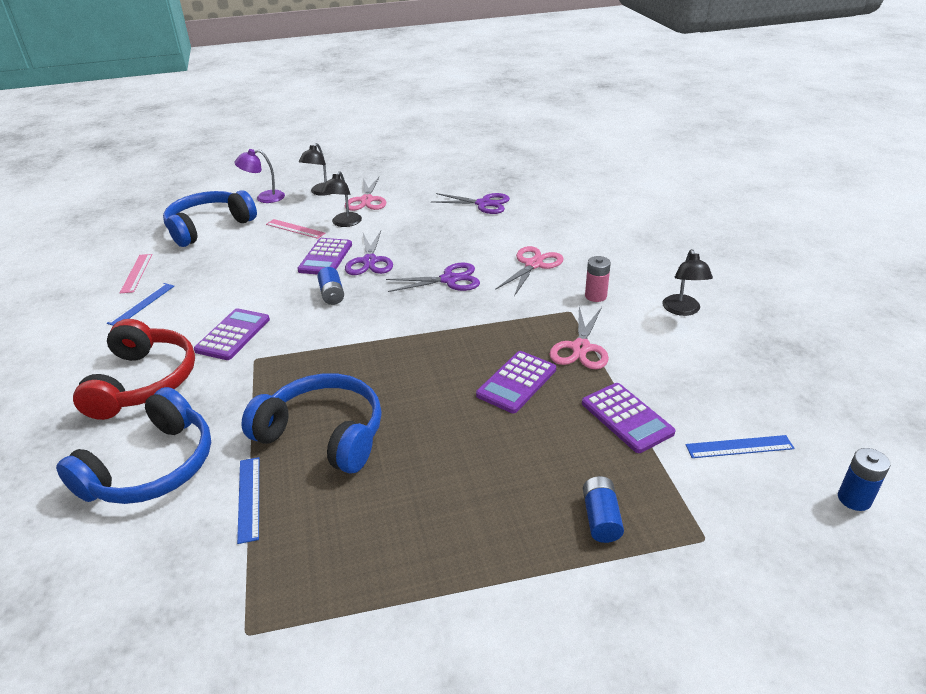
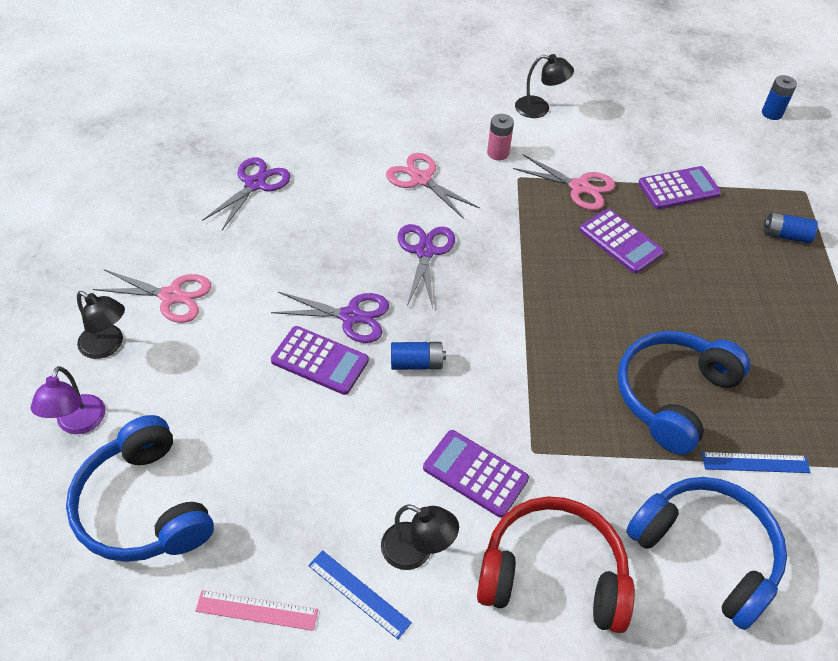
camera: 80 degrees left, 15 degrees up
pink ruler [266,219,325,239] -> none
black lamp [321,171,362,227] -> black lamp moved to [381,504,459,570]
blue ruler [686,435,794,458] -> none

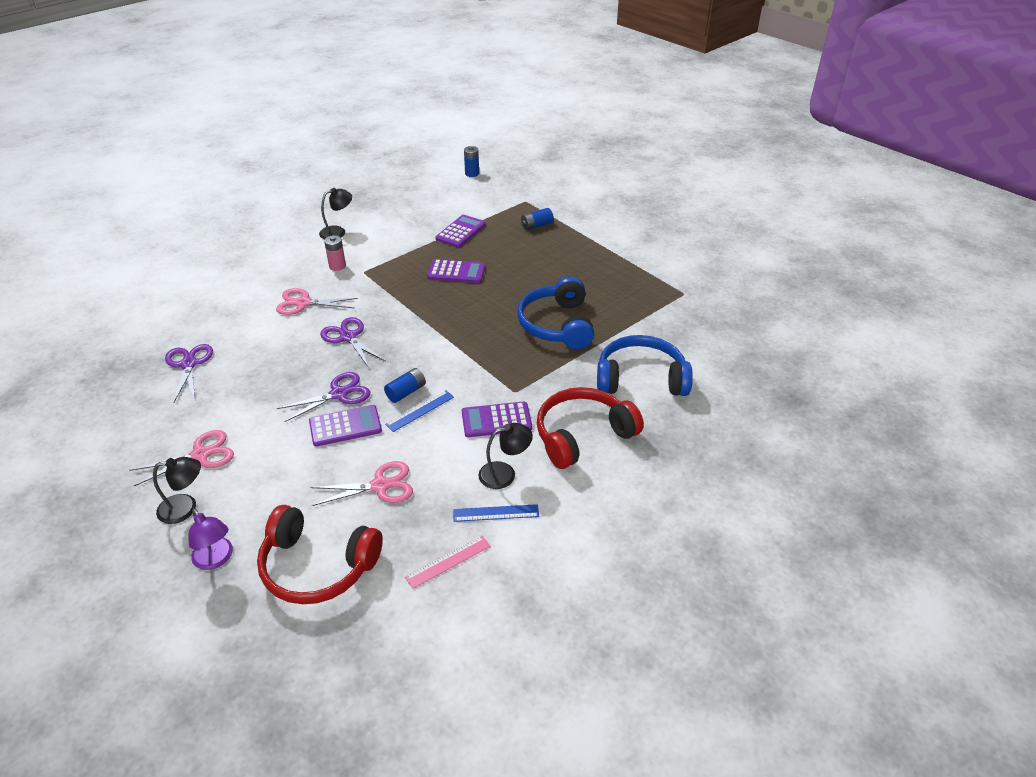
camera: 40 degrees left, 10 degrees down
blue headphones [66,415,214,562] -> red headphones [257,505,383,604]
pink scissors [513,154,615,210] -> pink scissors moved to [310,461,413,506]
blue ruler [702,452,811,473] -> blue ruler moved to [385,390,454,432]

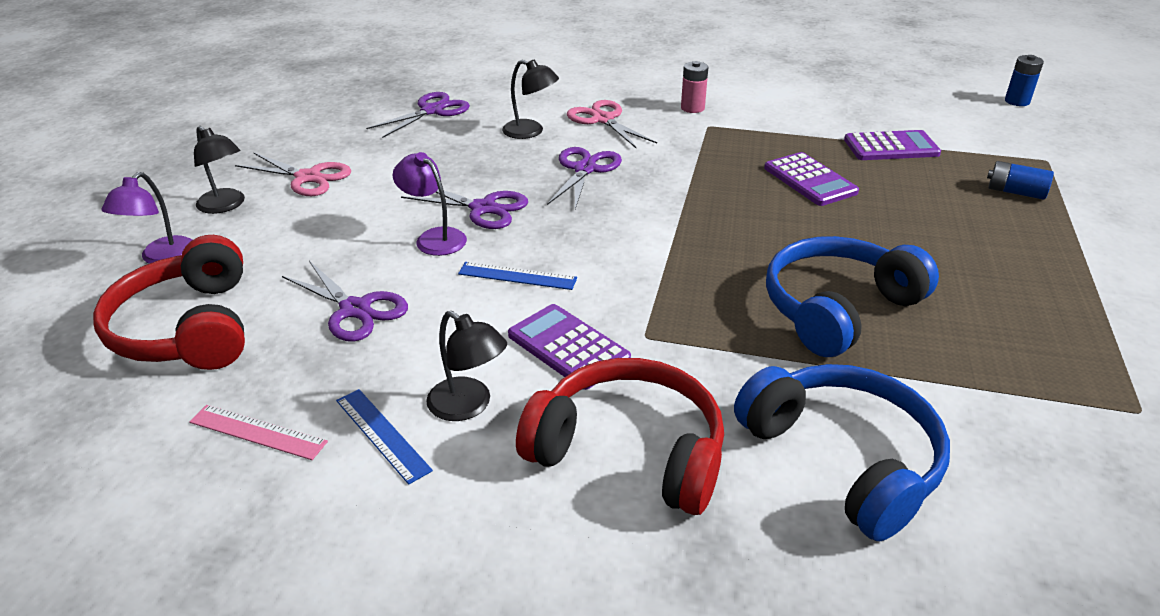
camera: 55 degrees right, 5 degrees down
purple calculator [309,405,382,447] -> purple lamp [393,152,467,256]
pink scissors [310,461,413,506] -> purple scissors [282,261,408,342]
black lamp [319,188,352,239] -> black lamp moved to [502,59,559,139]
blue battery [384,368,426,403] -> none

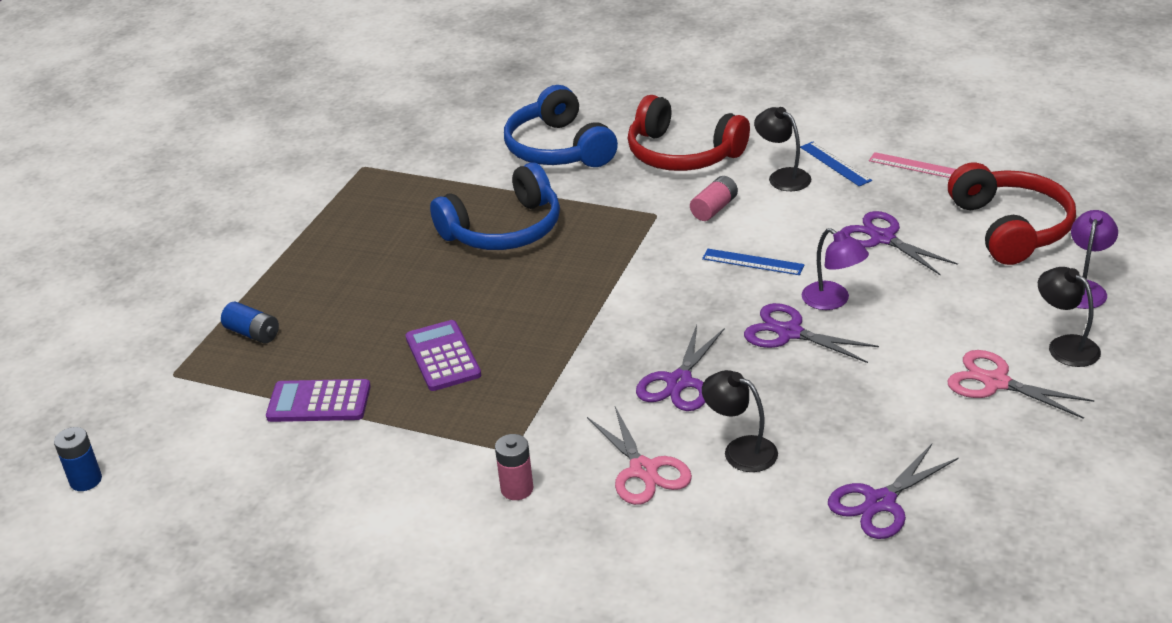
camera: 170 degrees left, 0 degrees up
purple calculator [508,304,631,390] -> pink battery [690,176,738,221]

